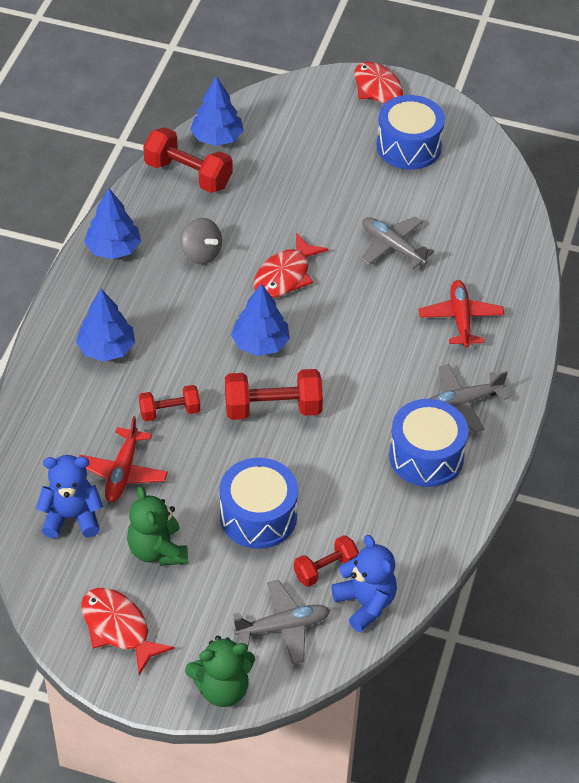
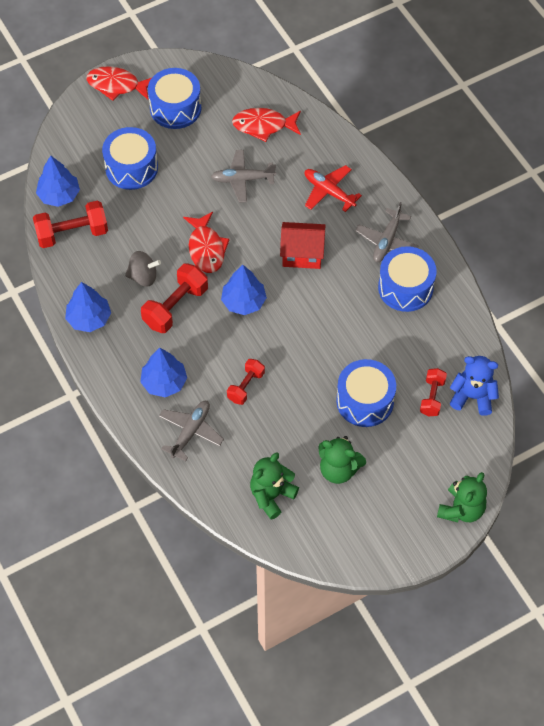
camera: 45 degrees left, 10 degrees up
blue teddy bear [36,455,103,538] -> green teddy bear [250,452,299,520]
red plane [79,416,168,502] -> none
red fish [81,588,174,675] -> red fish moved to [232,108,301,142]
red dumbbell [225,369,323,420] -> red dumbbell moved to [141,263,208,333]
grey plane [233,580,330,664] -> grey plane moved to [159,401,224,461]
none -> blue drum [102,127,158,190]
none -> red house [280,222,326,269]

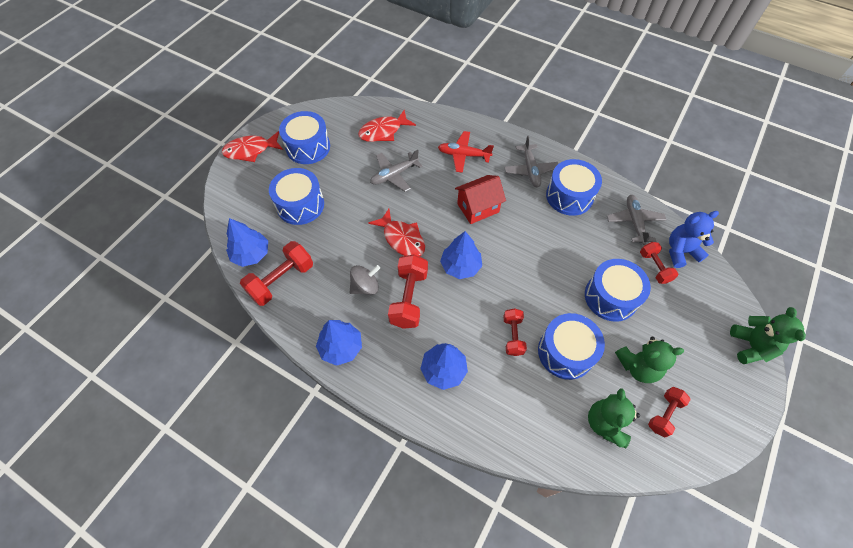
camera: 30 degrees left, 0 degrees up
grey plane [159,401,224,461] -> grey plane moved to [607,195,667,245]
none -> blue drum [538,313,605,380]
none -> red dumbbell [648,387,691,437]

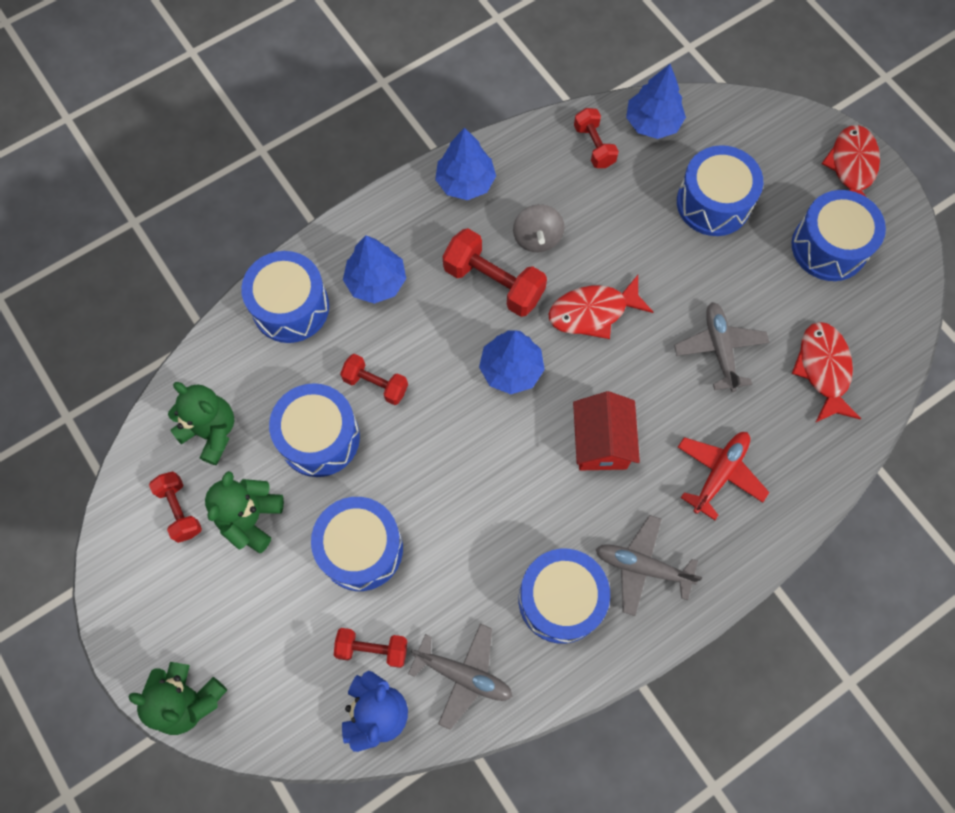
camera: 115 degrees right, 10 degrees up
red dumbbell [240,241,313,306] -> red dumbbell [574,108,619,168], size x0.61
none -> blue drum [241,251,329,343]

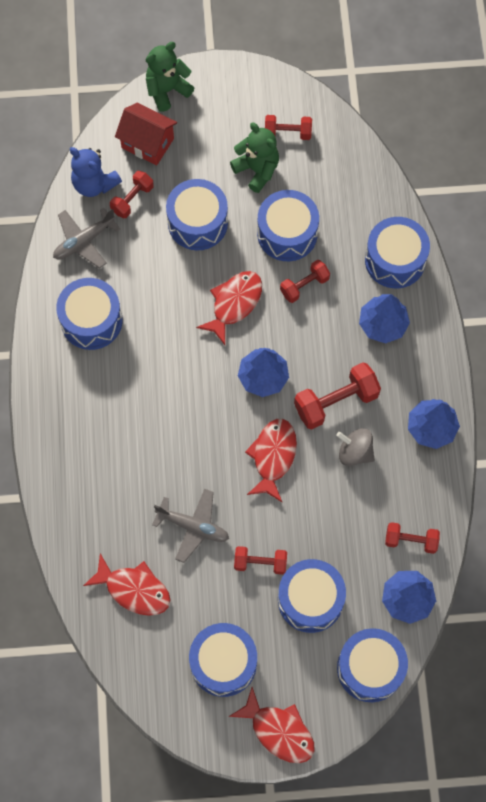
camera: 120 degrees right, 0 degrees up
green teddy bear [168,382,235,465] -> none
red house [573,391,640,470] -> red house moved to [115,103,177,165]
grey plane [595,515,702,616] -> none
red plane [678,432,769,520] -> none
none -> red fish [196,271,262,345]
none -> red dumbbell [234,546,287,575]
none -> blue drum [337,628,408,702]

